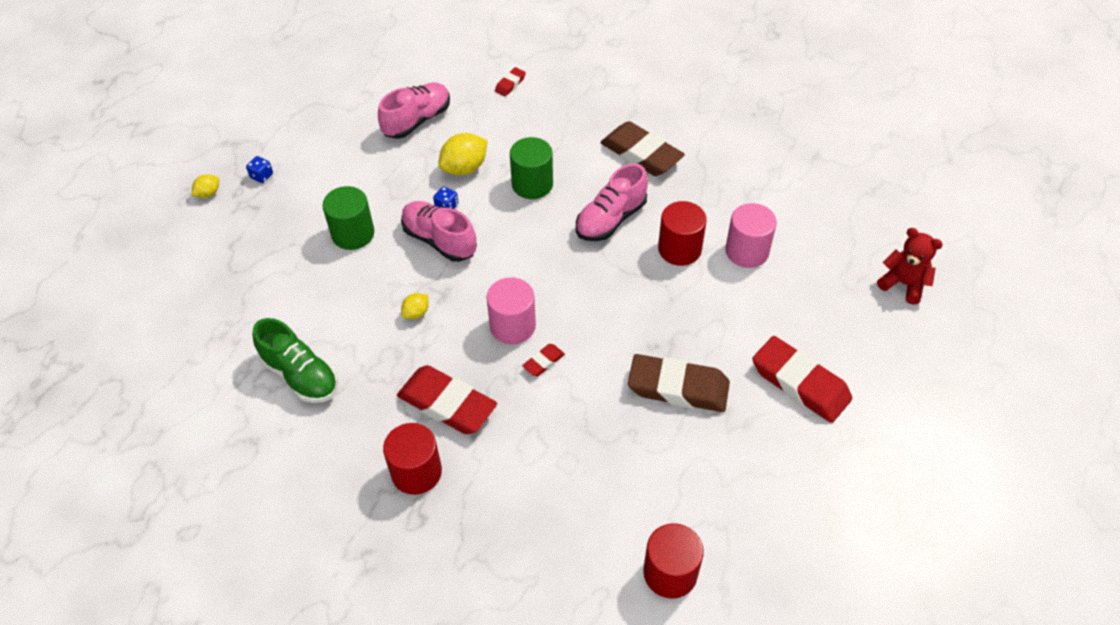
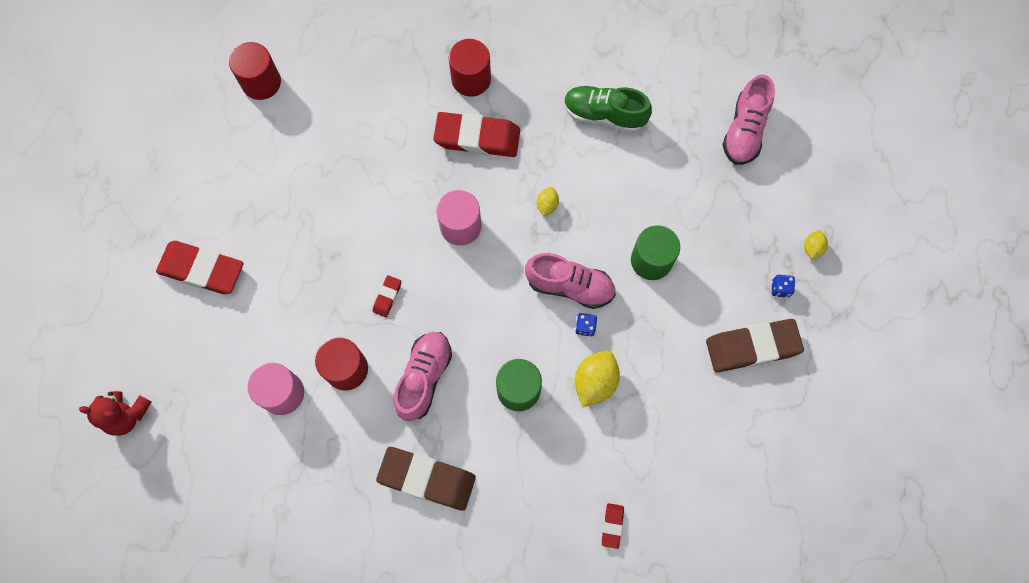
camera: 155 degrees right, 20 degrees up
pink shoe [378,83,450,139] -> pink shoe moved to [722,75,775,165]
red eraser [522,344,565,376] -> red eraser moved to [373,275,401,317]
brown eraser [628,354,730,412] -> brown eraser moved to [706,319,804,372]

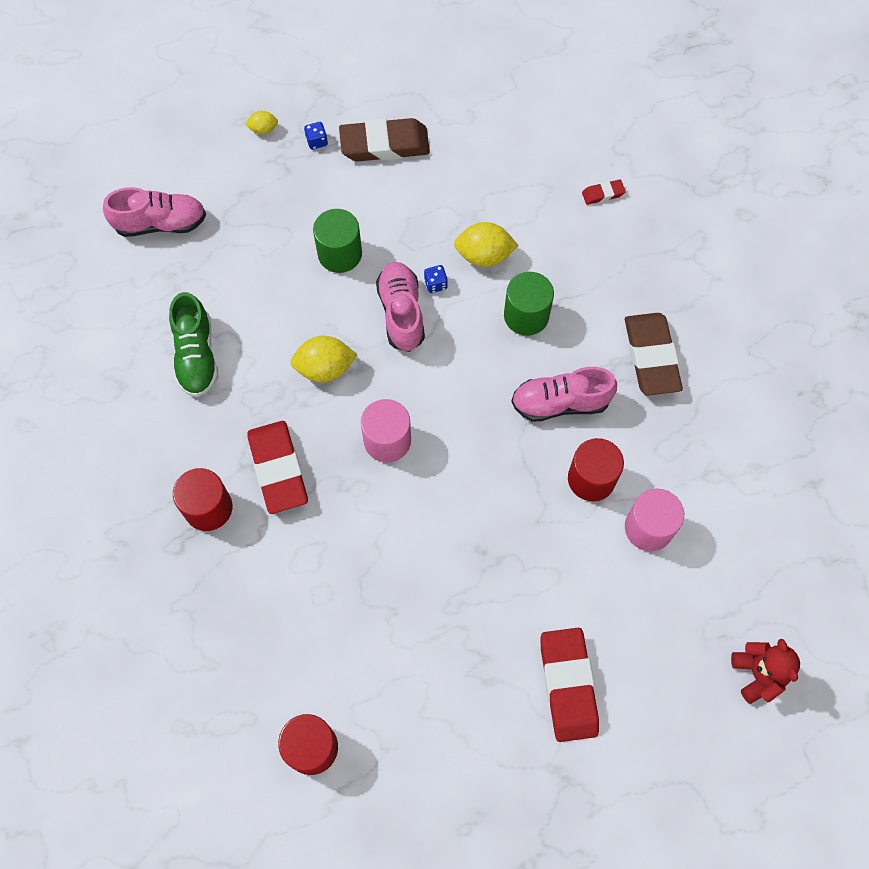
camera: 115 degrees left, 5 degrees down
red eraser [373,275,401,317] -> none
yellow lemon [537,187,559,216] -> yellow lemon [291,336,357,382], size x1.83
brown eraser [706,319,804,372] -> brown eraser turned 60 degrees counterclockwise [339,118,430,162]

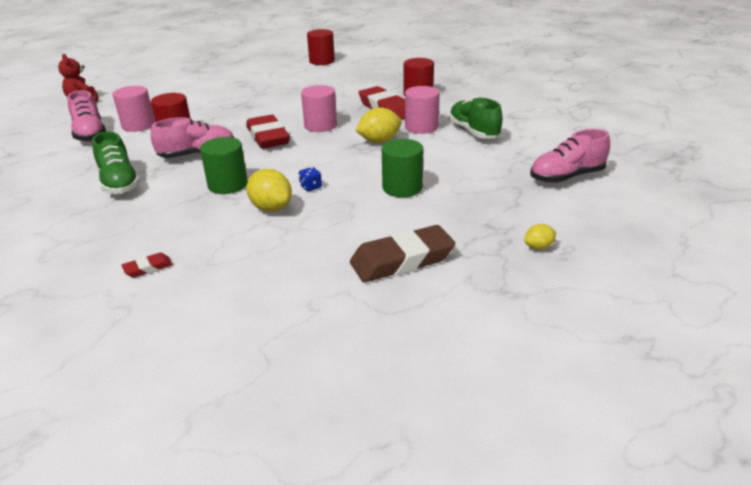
camera: 165 degrees right, 35 degrees down
blue dice [304,122,328,150] -> none
pink shoe [376,262,425,352] -> pink shoe moved to [67,90,106,142]
yellow lemon [454,222,519,267] -> yellow lemon turned 60 degrees clockwise [246,169,292,212]
red eraser [540,628,599,742] -> red eraser moved to [246,115,290,149]
brown eraser [625,313,683,395] -> green shoe [92,131,140,194]
none -> pink cylinder [405,86,440,134]

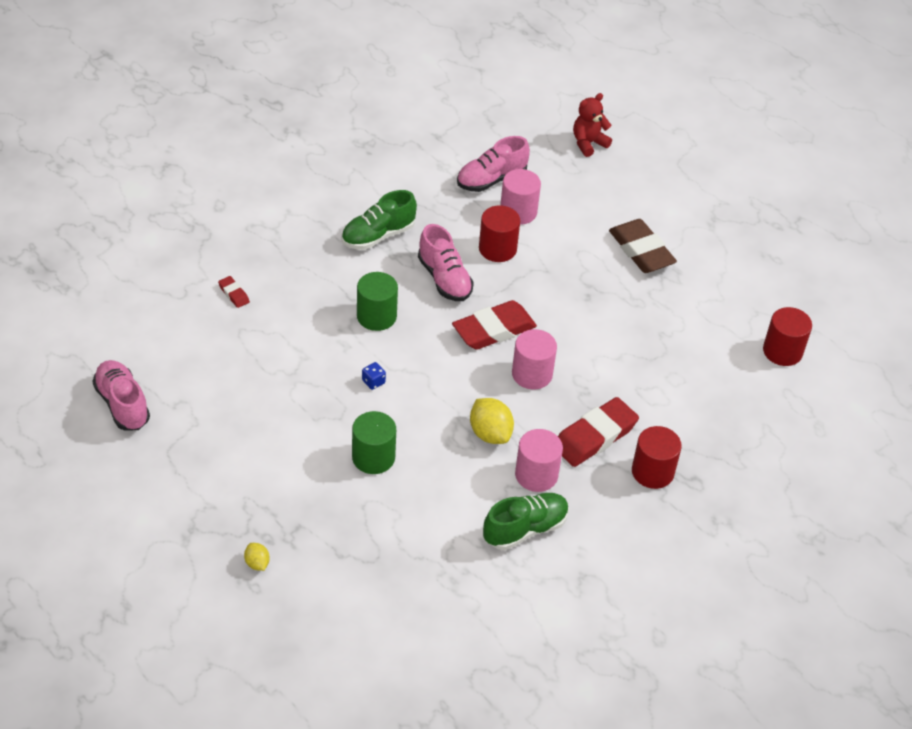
camera: 80 degrees right, 15 degrees up
yellow lemon [246,169,292,212] -> none
brown eraser [350,225,455,282] -> brown eraser moved to [609,219,677,273]
pink shoe [530,129,610,183] -> pink shoe moved to [93,360,150,431]

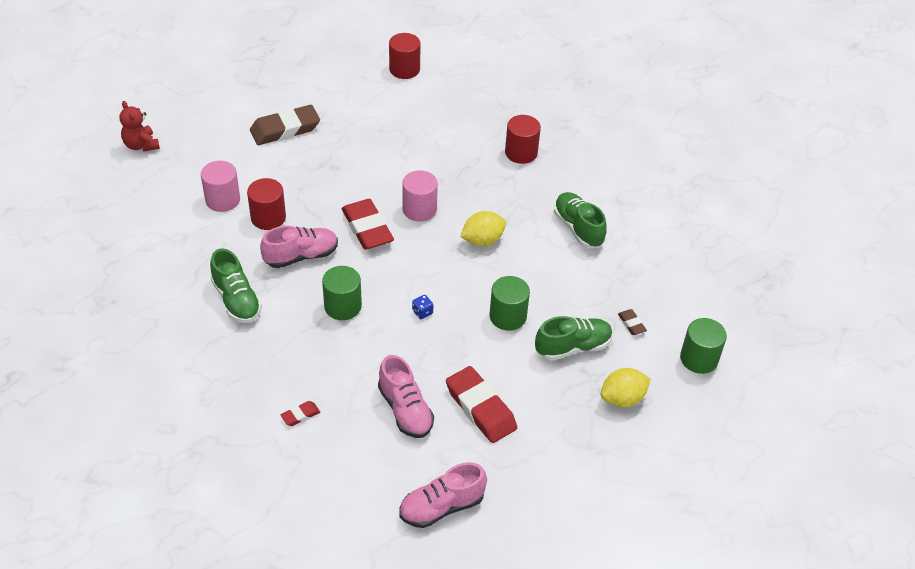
camera: 85 degrees left, 0 degrees up
yellow lemon [244,543,270,571] -> yellow lemon [601,368,651,408], size x1.83
pink shoe [457,136,530,192] -> pink shoe moved to [378,355,434,438]
pink cylinder [515,429,563,492] -> none
red eraser [558,397,639,467] -> red eraser moved to [446,366,517,443]
none -> green shoe [535,316,613,361]
none -> brown eraser [618,309,647,335]
none -> green cylinder [680,318,727,374]

